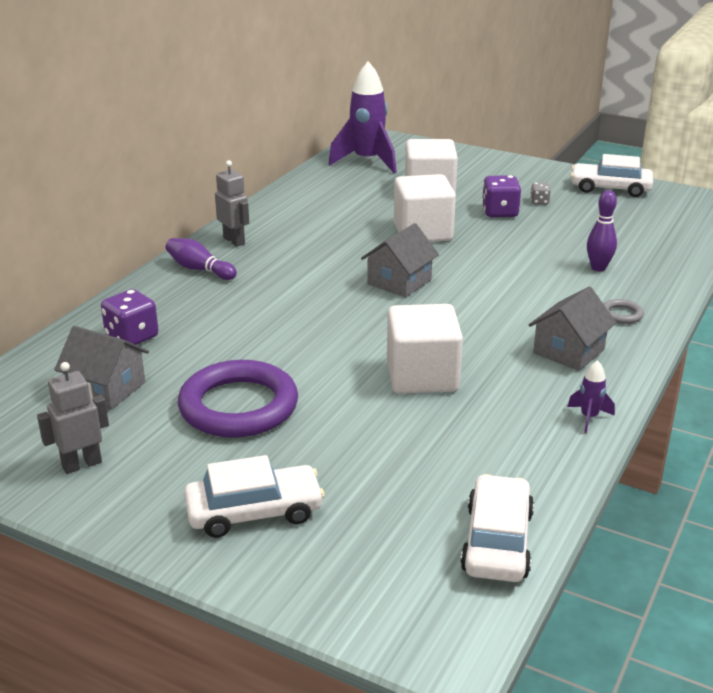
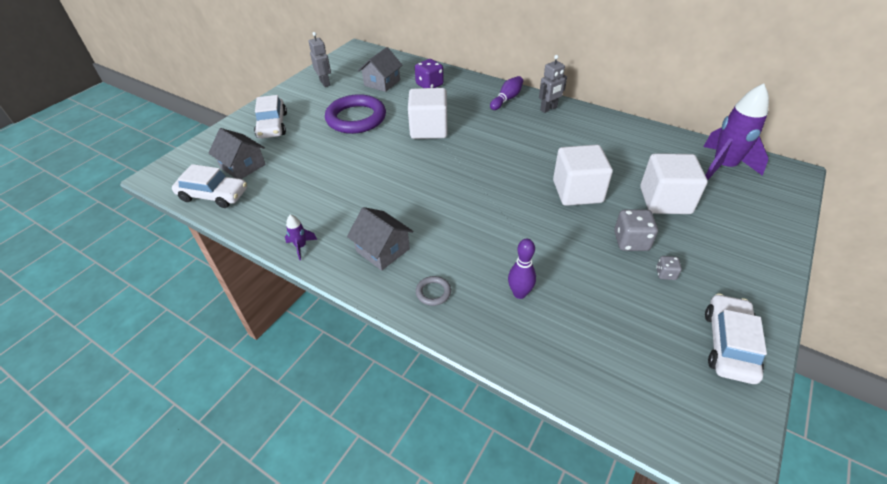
camera: 95 degrees right, 15 degrees up
grey house [361,223,439,297] -> grey house moved to [209,128,266,179]
white cube [387,304,463,394] -> white cube moved to [408,88,448,139]
purple dice [482,175,521,217] -> grey dice [614,209,658,251]

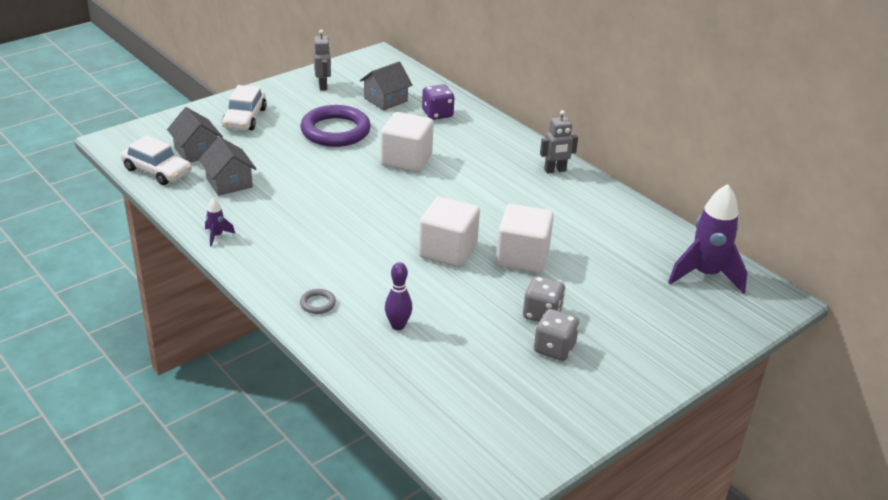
camera: 15 degrees right, 10 degrees down
grey house [347,207,413,271] -> grey house moved to [199,137,256,196]
purple bowling pin [490,76,523,110] -> none
white cube [640,153,708,214] -> white cube moved to [419,197,480,268]
grey dice [656,256,682,280] -> grey dice [534,309,579,361], size x1.85
white car [705,293,767,384] -> none

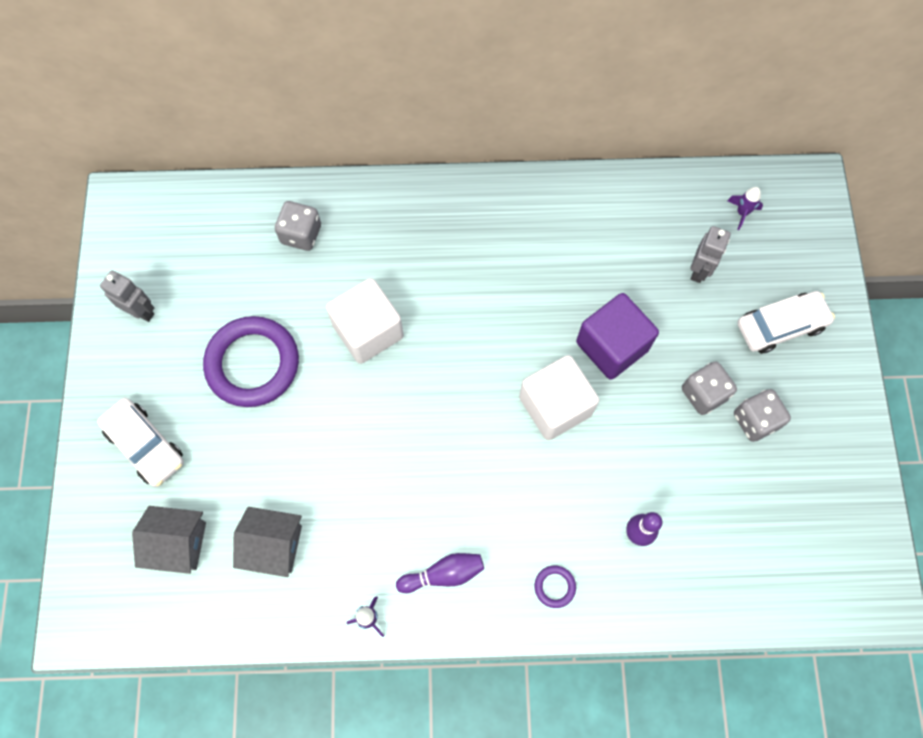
camera: 50 degrees left, 35 degrees up
white car [120,135,192,185] -> white car moved to [737,291,835,354]
grey ring [300,289,336,314] -> purple ring [535,566,576,608]
grey house [360,61,412,111] -> none
purple dice [422,84,455,120] -> grey dice [275,201,321,251]
white cube [496,204,554,273] -> purple cube [576,293,659,380]
grey robot [540,110,578,174] -> grey robot moved to [690,226,731,283]
purple rocket [668,184,748,294] -> purple rocket [727,187,763,230], size x0.43
none -> purple bowling pin [396,553,484,593]

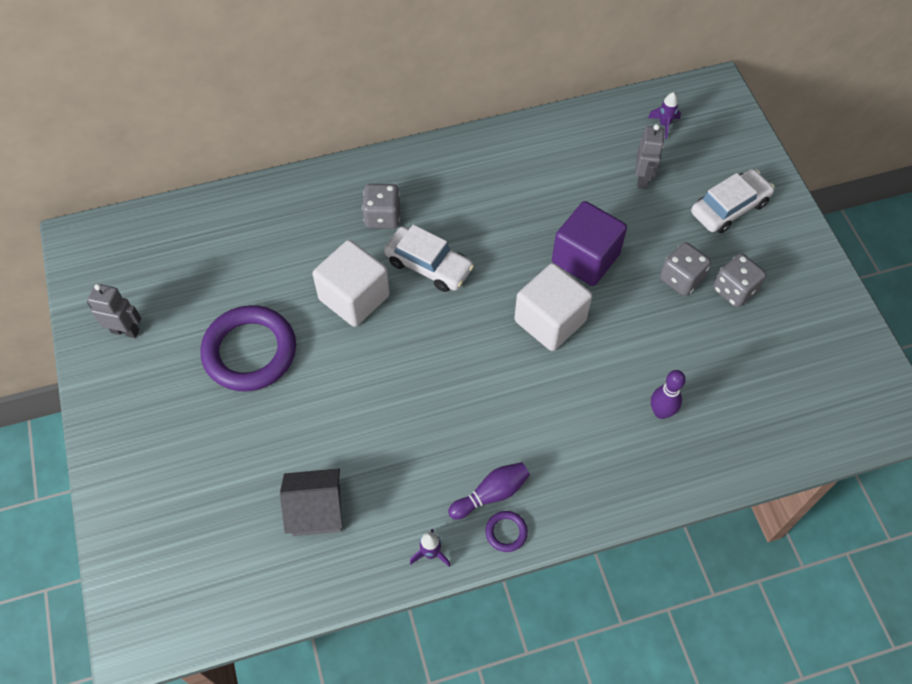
camera: 15 degrees left, 10 degrees down
white car [97,398,184,487] -> white car moved to [384,225,474,292]
grey house [132,506,206,574] -> none
grey dice [275,201,321,251] -> grey dice moved to [362,184,400,229]
purple ring [535,566,576,608] -> purple ring moved to [485,511,528,552]

